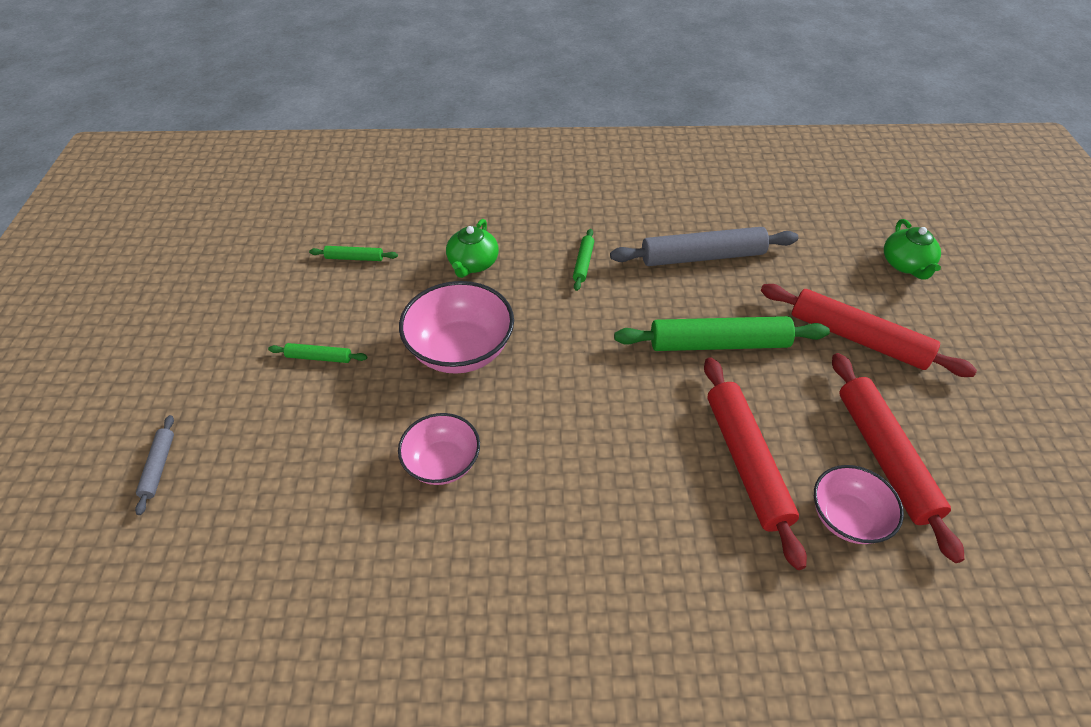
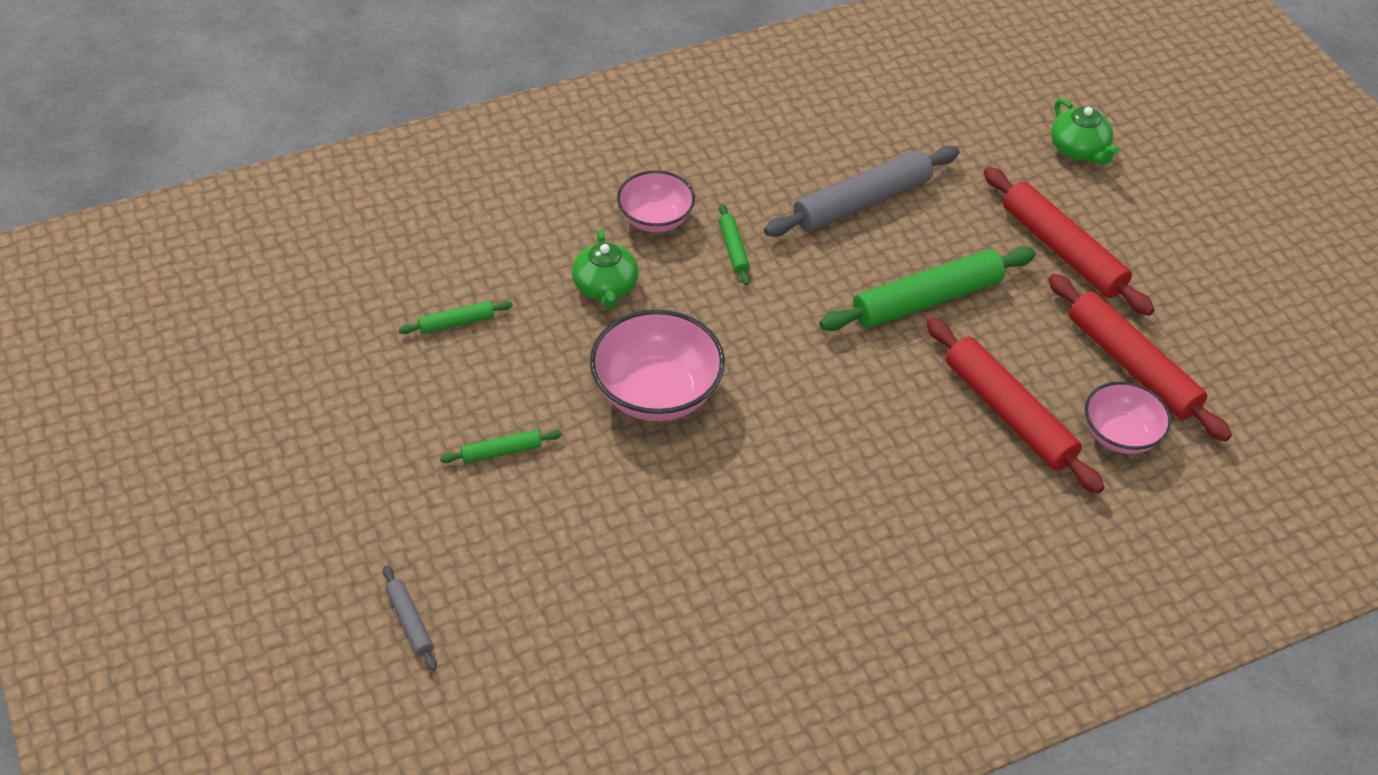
camera: 25 degrees left, 0 degrees up
pink bowl [398,413,480,485] -> pink bowl moved to [617,171,695,232]
red rolling pin [761,284,977,377] -> red rolling pin turned 45 degrees clockwise [984,167,1155,316]

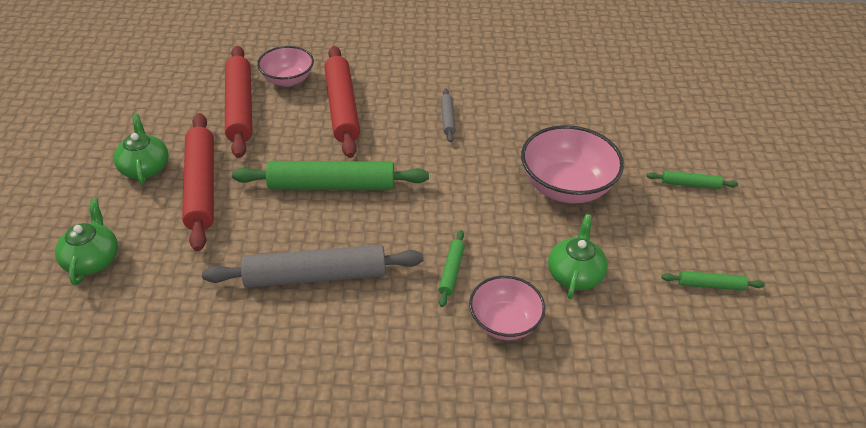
camera: 155 degrees left, 5 degrees down
grey rolling pin [383,565,437,671] -> grey rolling pin moved to [441,88,456,142]
none -> green teapot [113,114,169,185]

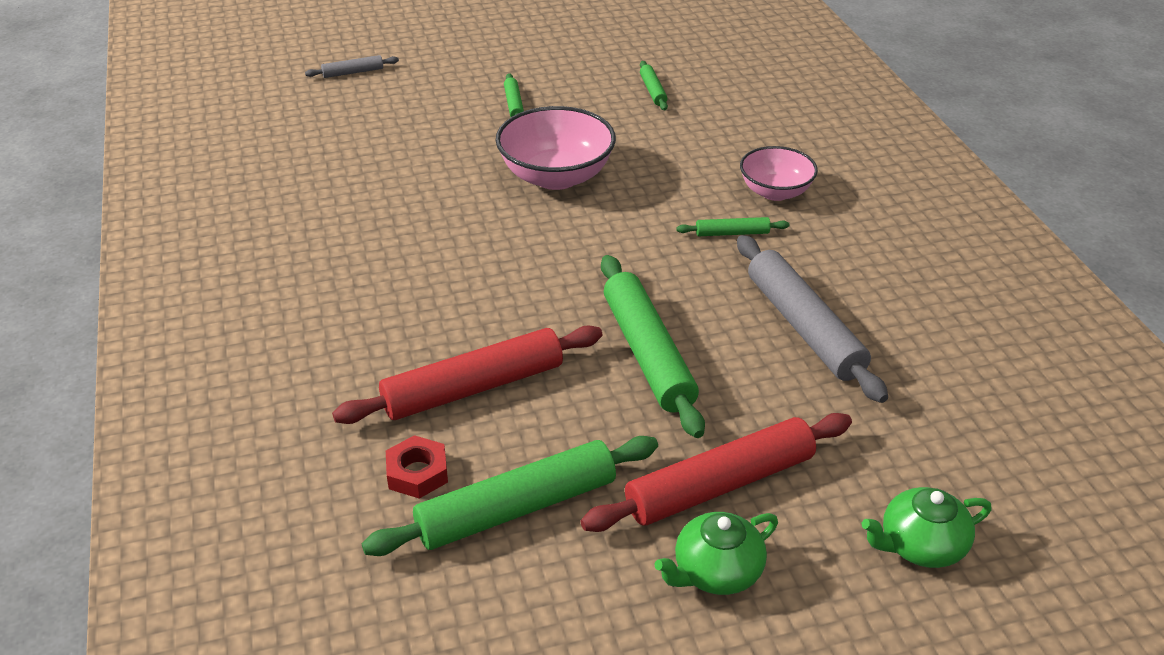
camera: 105 degrees left, 5 degrees down
red rolling pin [225,46,252,158] -> green rolling pin [362,436,658,556]
pink bowl [257,46,314,87] -> red nut [386,435,448,499]
grey rolling pin [441,88,456,142] -> grey rolling pin moved to [305,55,399,78]
green teapot [548,214,608,299] -> none

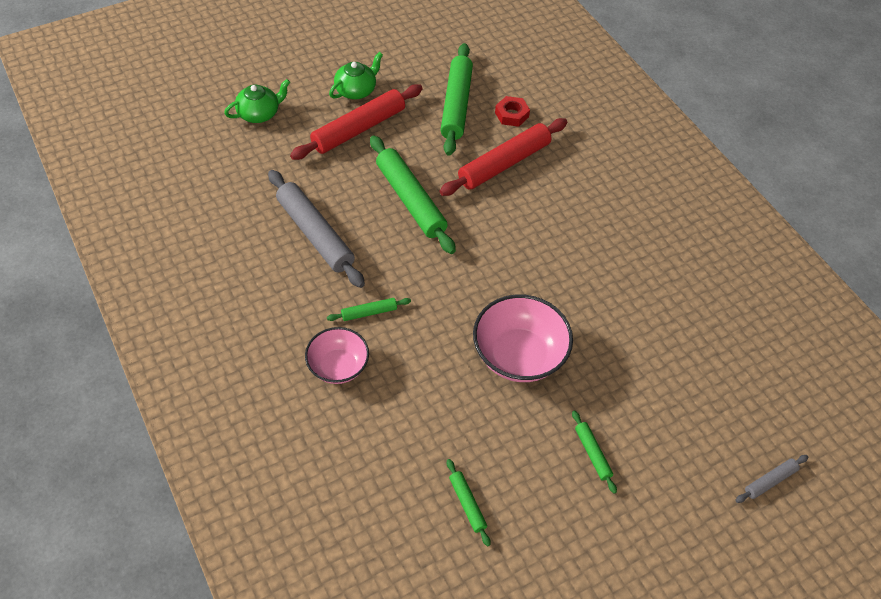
camera: 165 degrees right, 15 degrees up
green rolling pin [362,436,658,556] -> green rolling pin turned 45 degrees counterclockwise [440,43,473,156]

